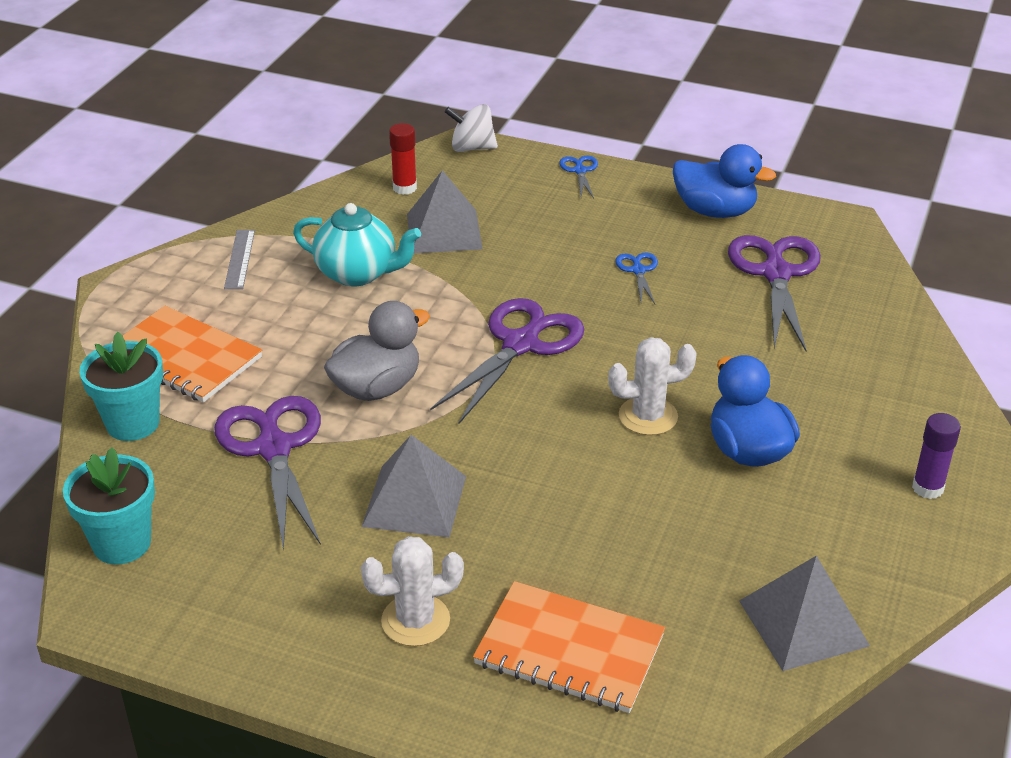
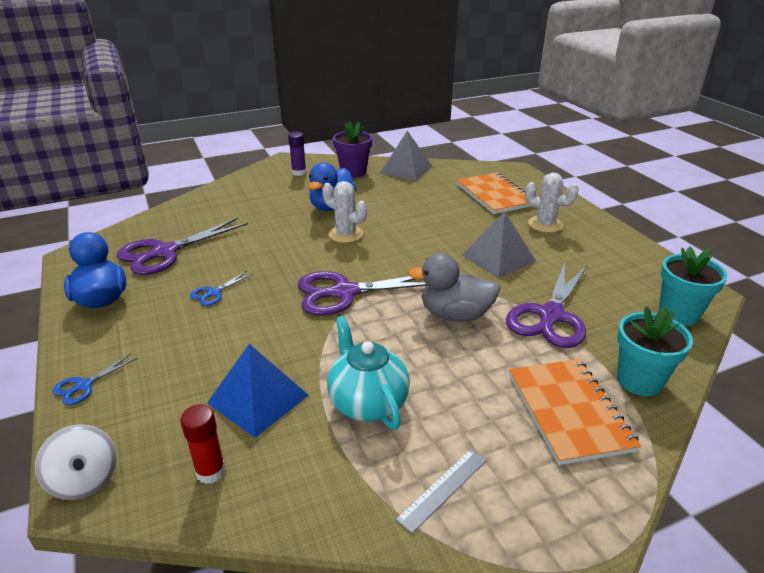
camera: 135 degrees left, 5 degrees down
grey pyramid [407,170,483,253] -> blue pyramid [207,344,309,438]
none -> purple flower pot [333,121,372,178]

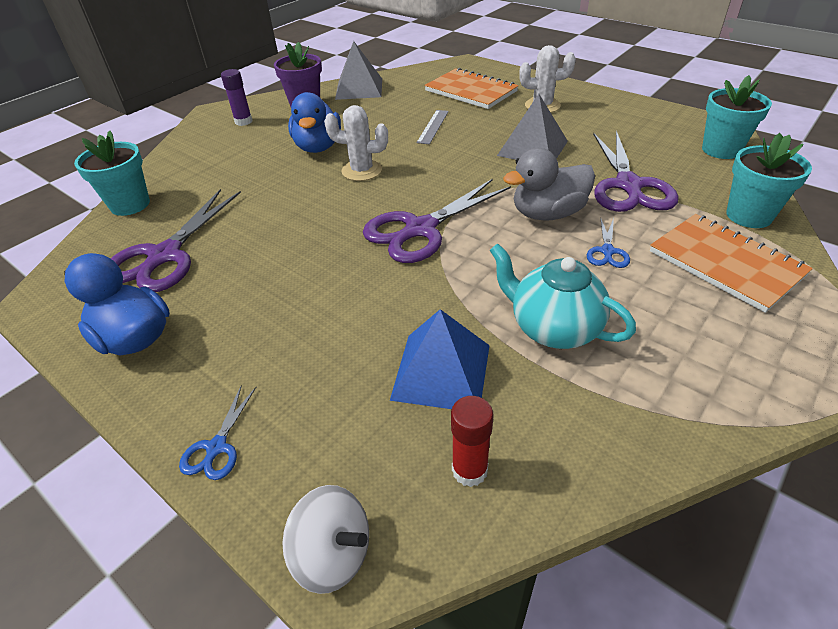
camera: 25 degrees left, 10 degrees up
blue scissors [190,271,253,306] -> blue scissors moved to [587,217,630,268]
grey ruler [395,449,487,534] -> grey ruler moved to [417,110,449,144]
none -> turquoise flower pot [74,130,150,216]

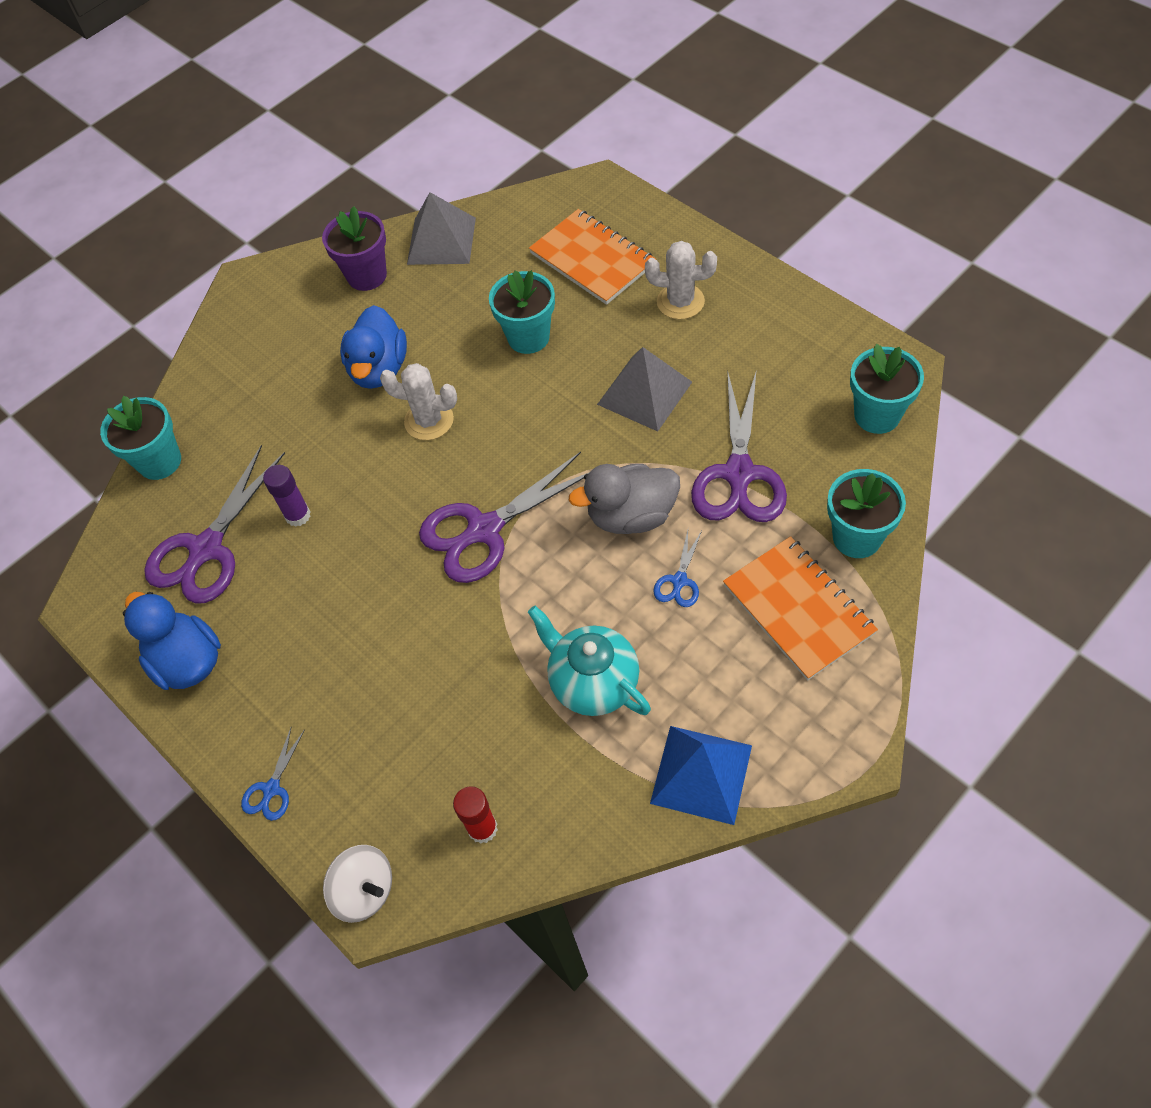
camera: 10 degrees right, 15 degrees up
purple glue stick [221,69,252,126] -> purple glue stick moved to [263,465,311,527]
blue pyramid [390,309,490,409] -> blue pyramid moved to [650,726,752,825]
grey ruler [417,110,449,144] -> turquoise flower pot [489,270,555,354]

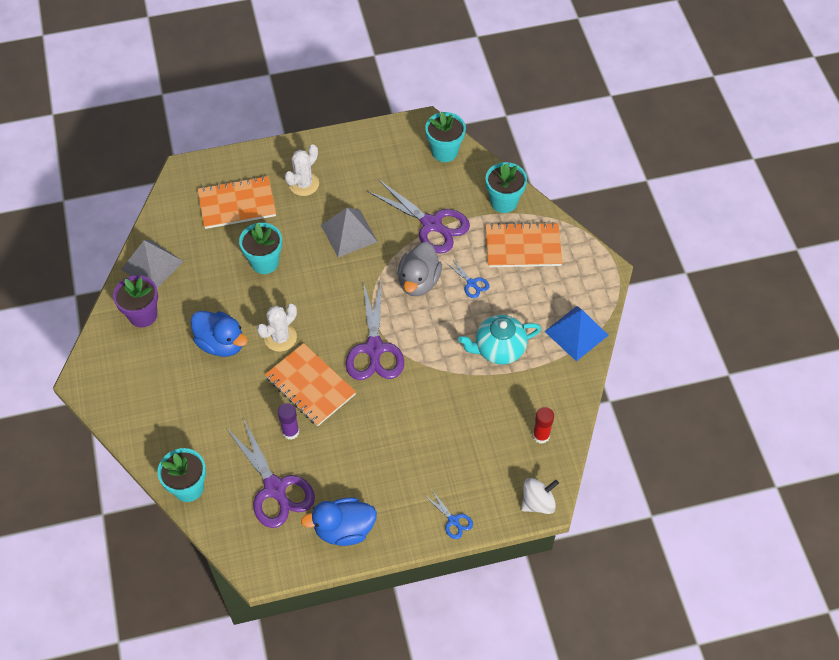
camera: 65 degrees left, 0 degrees up
none -> orange notebook [265,343,356,426]

